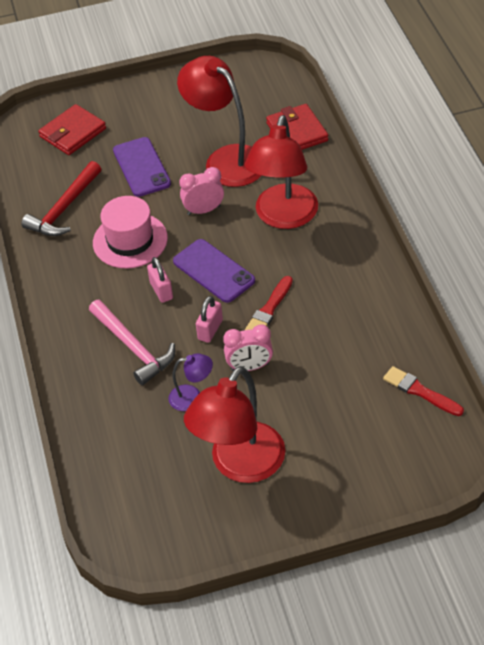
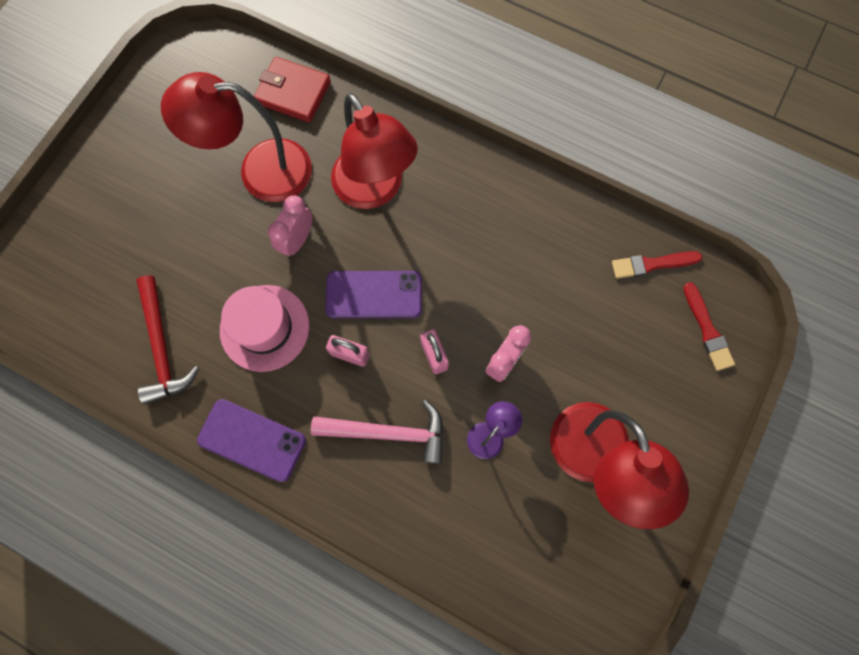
camera: 50 degrees left, 25 degrees up
red wallet [38,104,106,155] -> none
purple phone [113,137,171,197] -> purple phone moved to [197,399,306,482]
red brush [245,276,293,330] -> red brush moved to [683,282,735,371]

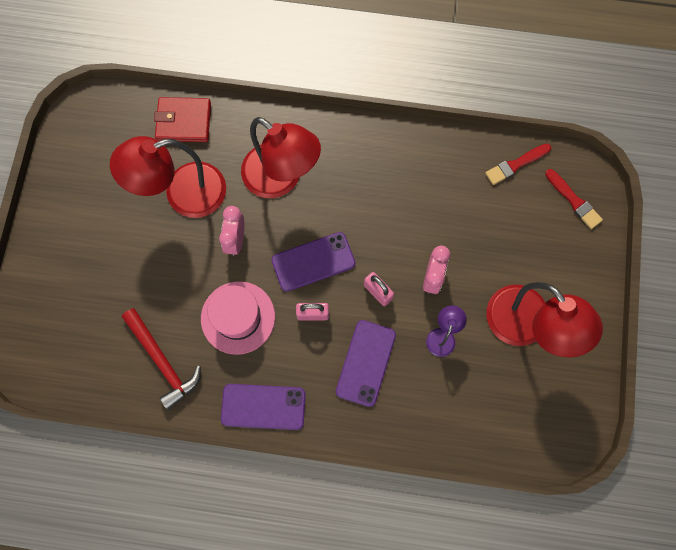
camera: 20 degrees left, 0 degrees up
pink hammer [311,400,444,464] -> purple phone [336,320,396,407]

